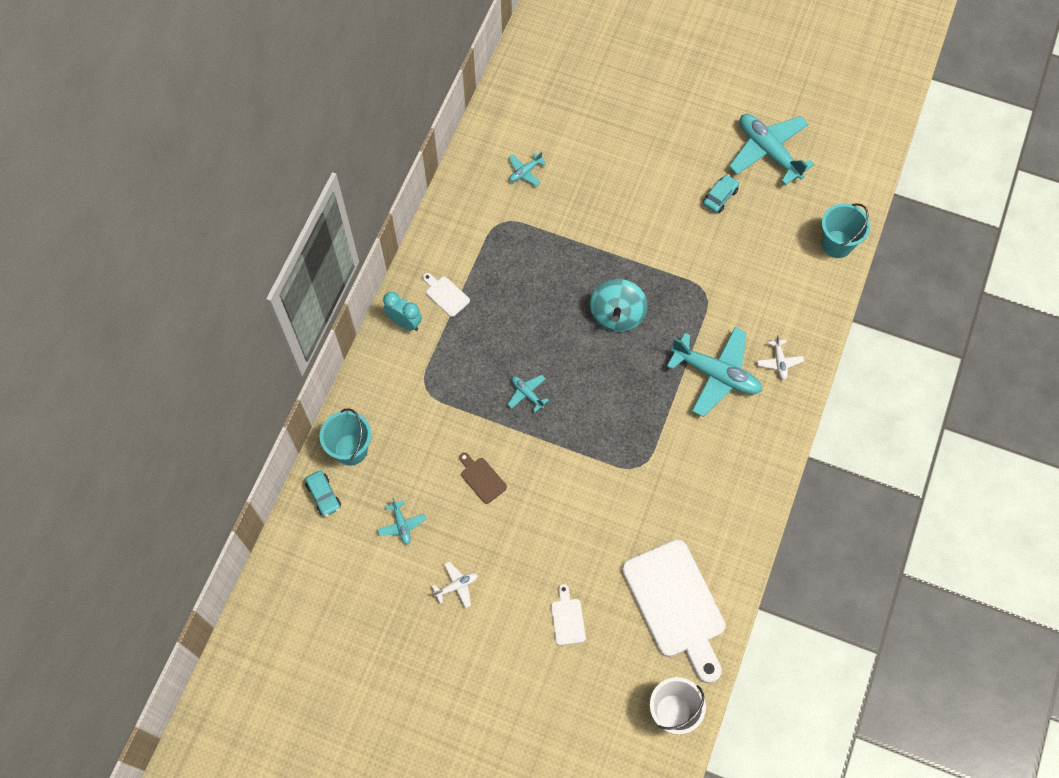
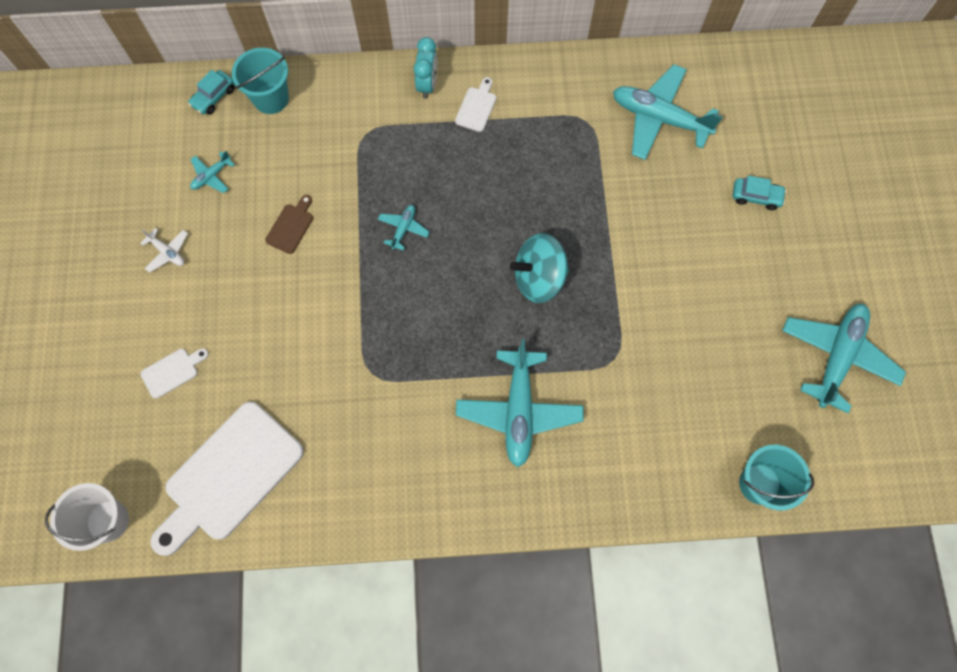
camera: 65 degrees right, 5 degrees up
turquoise plane [509,152,546,186] -> turquoise plane [613,64,722,160], size x2.19
turquoise car [703,174,739,213] -> turquoise car moved to [733,175,787,210]
white plane [757,335,804,380] -> none

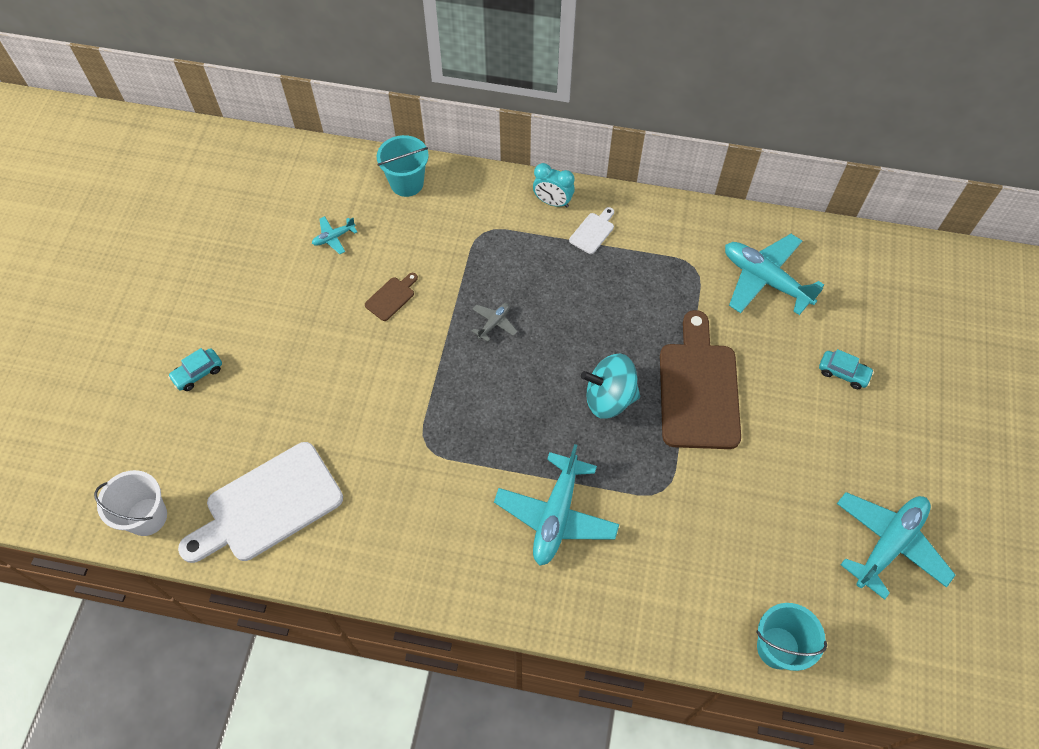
camera: 15 degrees right, 10 degrees down
white plane [140,228,188,273] -> none
white cutting board [140,348,209,399] -> none
turquoise car [188,70,234,115] -> turquoise car moved to [168,348,222,391]
turquoise plane [378,205,430,251] -> grey plane [472,303,517,342]
turquoise clock [414,37,438,99] -> turquoise clock turned 90 degrees clockwise [533,163,575,208]
none -> brown cutting board [660,310,741,449]

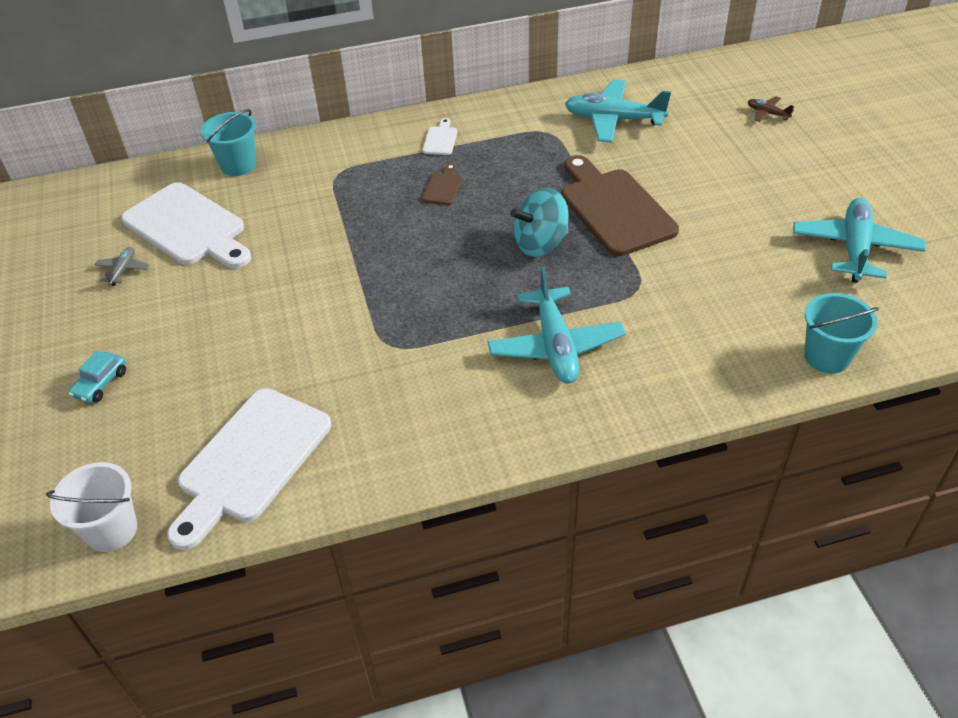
camera: 25 degrees left, 15 degrees down
turquoise plane [312,216,357,254] -> white cutting board [121,182,251,269]
brown cutting board [365,273,418,321] -> brown cutting board moved to [422,164,462,205]
grey plane [472,303,517,342] -> grey plane moved to [94,247,150,286]
turquoise clock [533,163,575,208] -> none
turquoise car [819,349,874,389] -> none
none -> brown plane [748,96,794,122]

